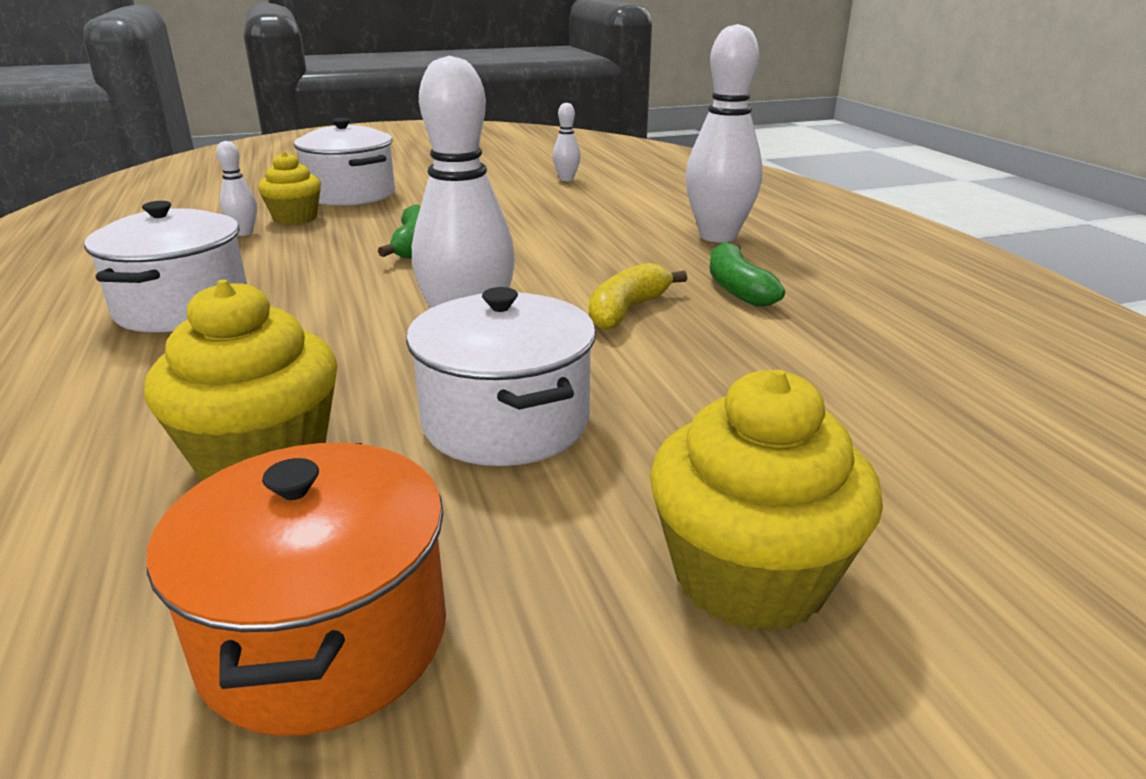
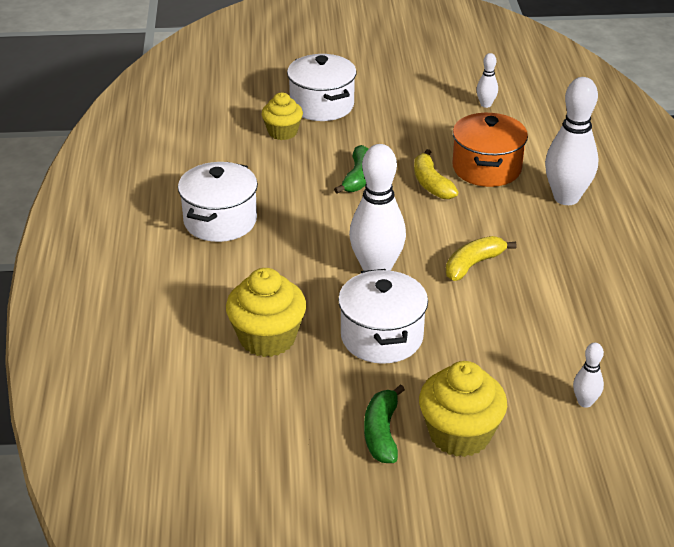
camera: 15 degrees right, 10 degrees up
orange pot [147,443,446,736] -> orange pot moved to [452,113,528,187]
white bowling pin [216,141,257,236] -> white bowling pin moved to [573,343,604,408]
green banana [710,242,785,307] -> green banana moved to [364,384,405,463]
none -> yellow banana [414,149,458,199]

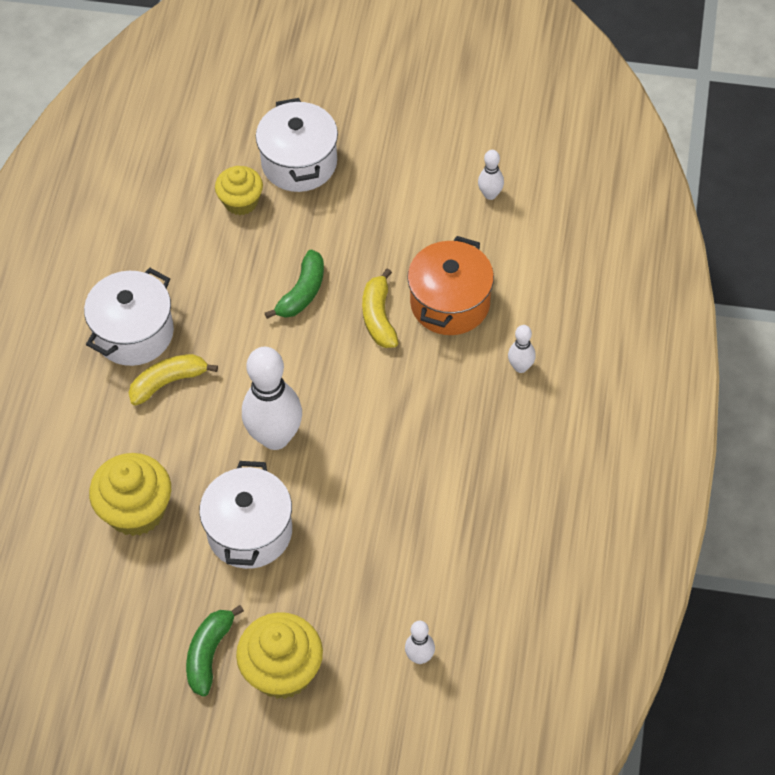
camera: 15 degrees right, 20 degrees up
yellow banana [446,236,517,281] -> yellow banana moved to [129,354,218,406]
white bowling pin [545,77,599,205] -> white bowling pin [508,325,536,373], size x0.47

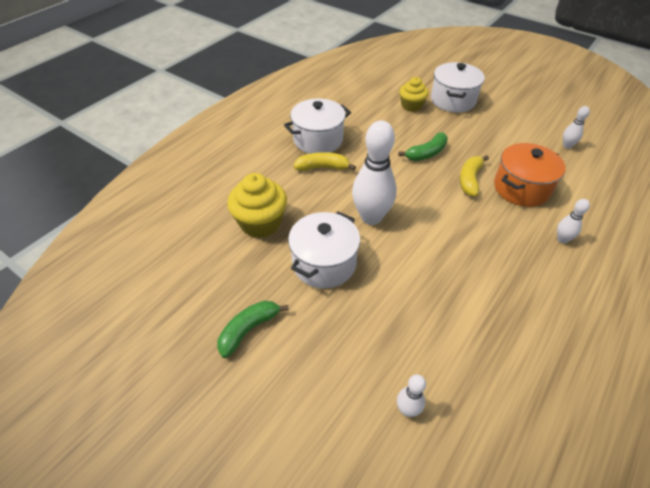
camera: 25 degrees right, 10 degrees down
yellow cupcake [236,612,323,699] -> none

